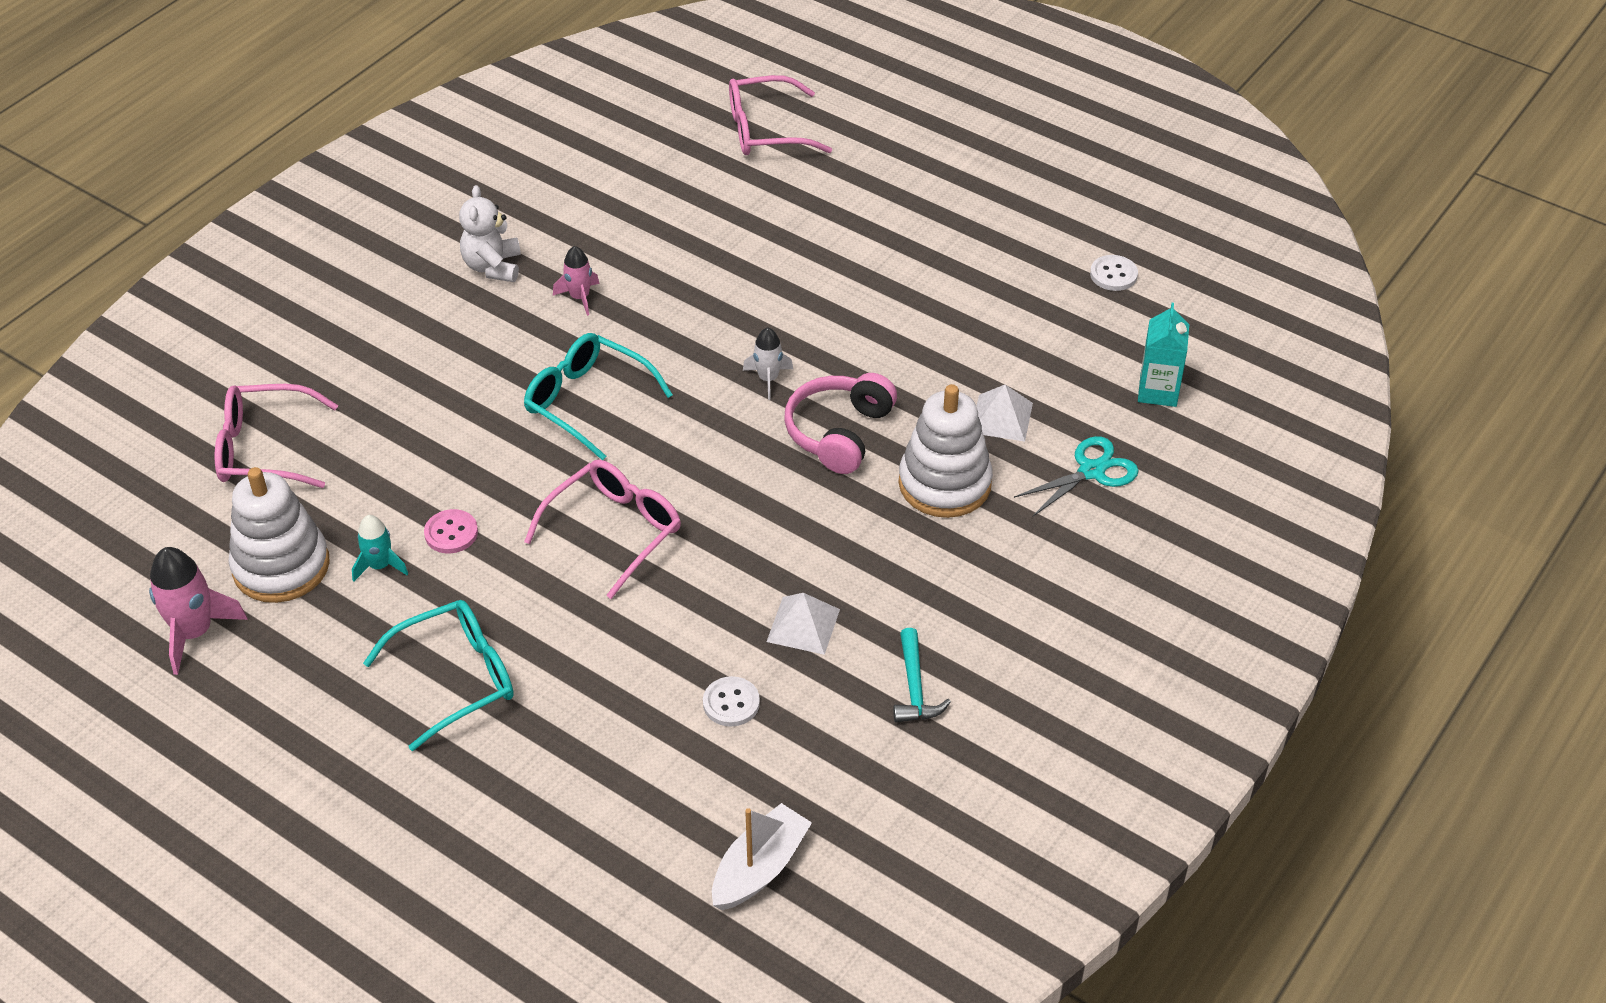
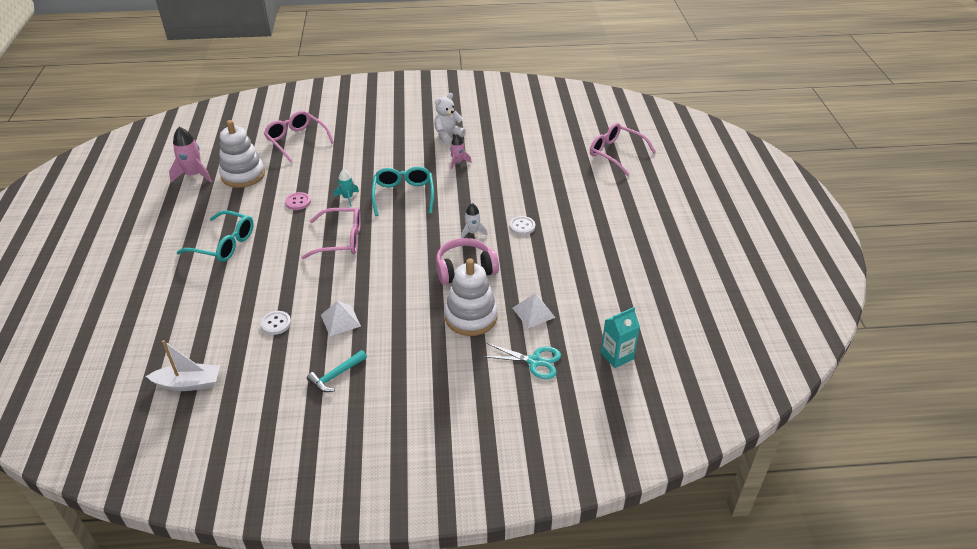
camera: 50 degrees right, 5 degrees down
turquoise rocket [352,515,408,582] -> turquoise rocket moved to [334,169,359,207]
white button [1090,255,1138,291] -> white button moved to [509,216,535,235]

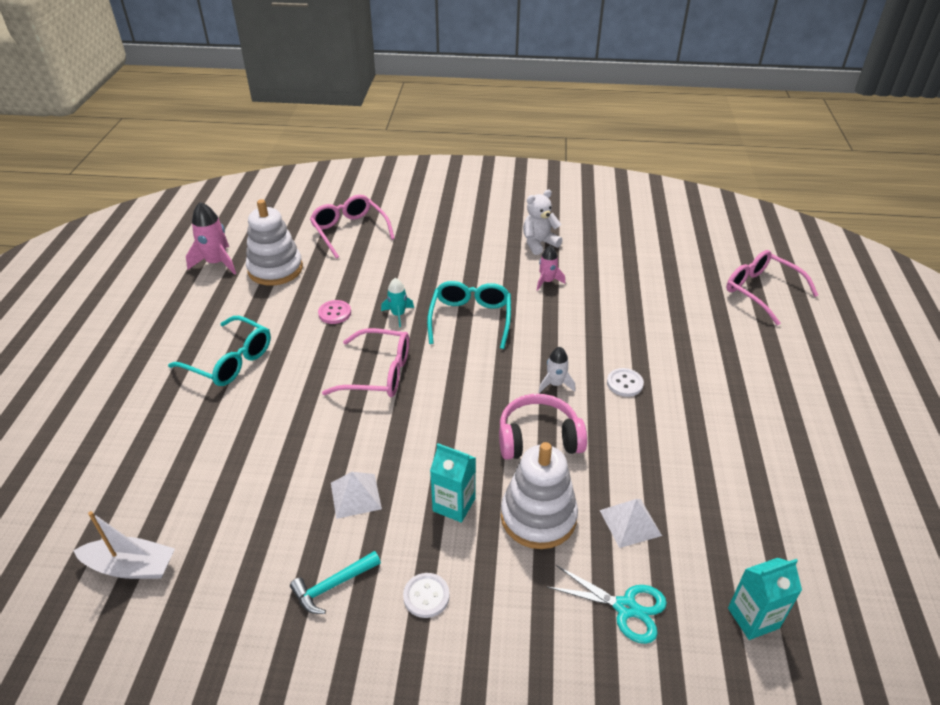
camera: 10 degrees right, 0 degrees up
white button [260,311,291,335] -> white button moved to [403,573,450,618]
none -> turquoise carton [430,443,476,523]

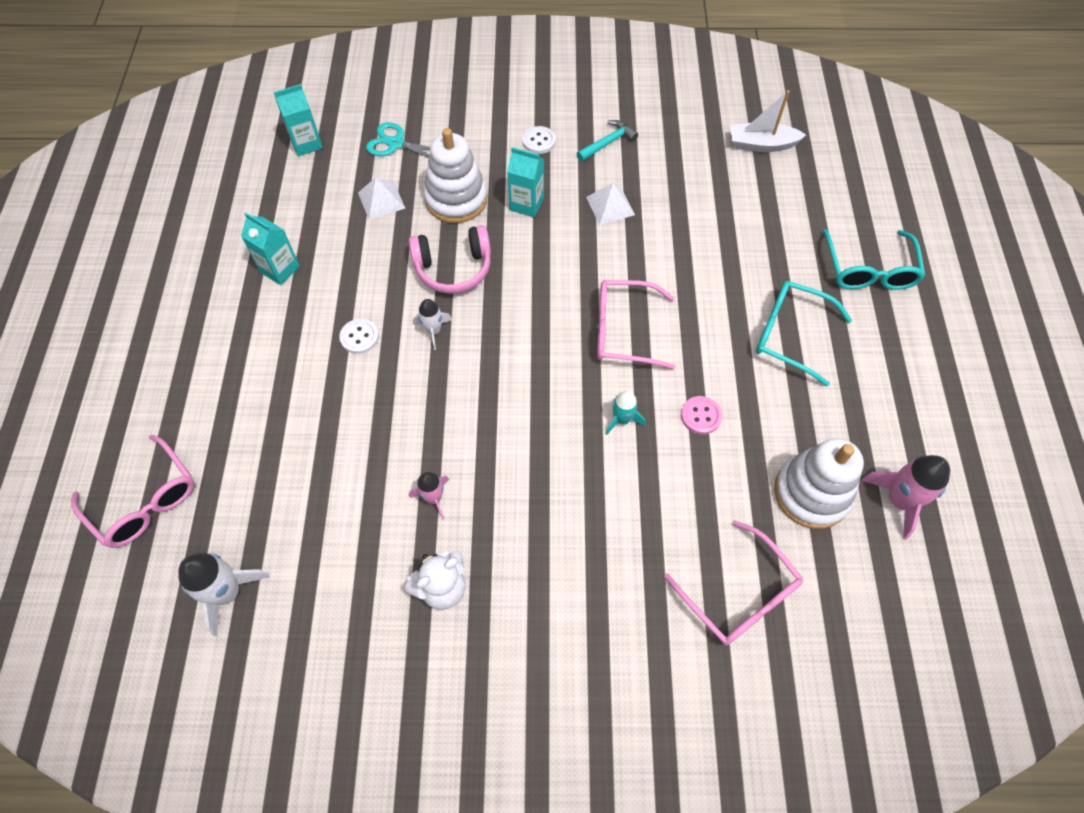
camera: 175 degrees right, 20 degrees up
turquoise glasses [427,281,511,349] -> turquoise glasses moved to [822,229,925,290]
none -> white rocket [178,553,270,636]
none -> turquoise carton [241,213,300,285]

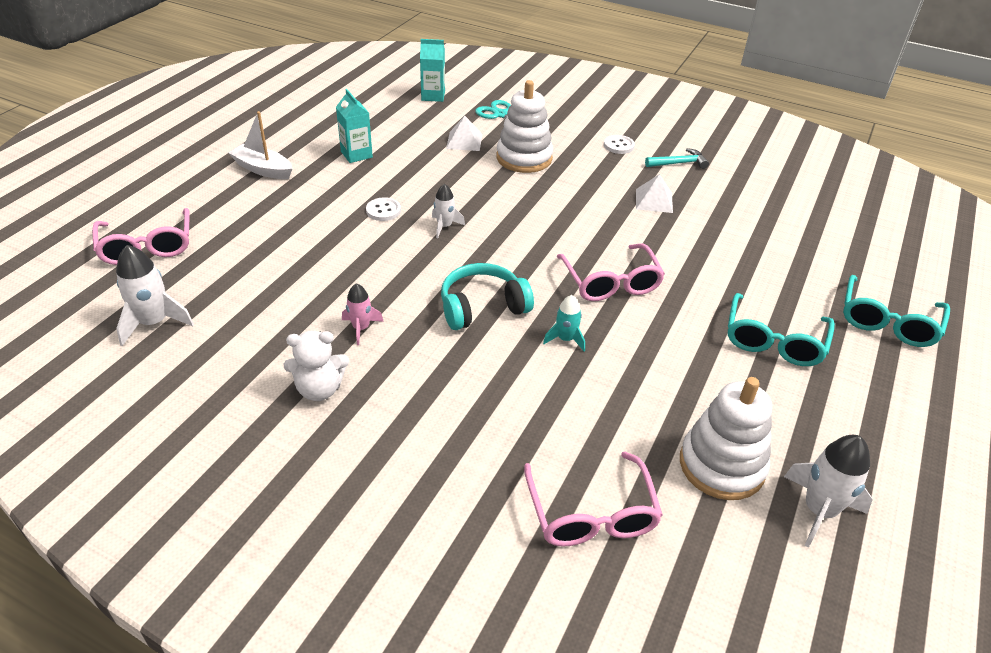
camera: 25 degrees right, 20 degrees down
pink headphones [409,225,491,294] -> none
turquoise carton [507,147,544,217] -> none
pink glasses [597,280,675,370] -> pink glasses turned 135 degrees counterclockwise [557,244,665,301]
pink button [681,396,722,434] -> none
white boat [730,90,806,152] -> white boat moved to [228,111,293,179]
turquoise glasses [756,281,852,386] -> turquoise glasses turned 120 degrees counterclockwise [728,293,835,366]
pink rocket [861,455,950,540] -> white rocket [784,435,873,547]
none -> turquoise headphones [441,263,534,330]

